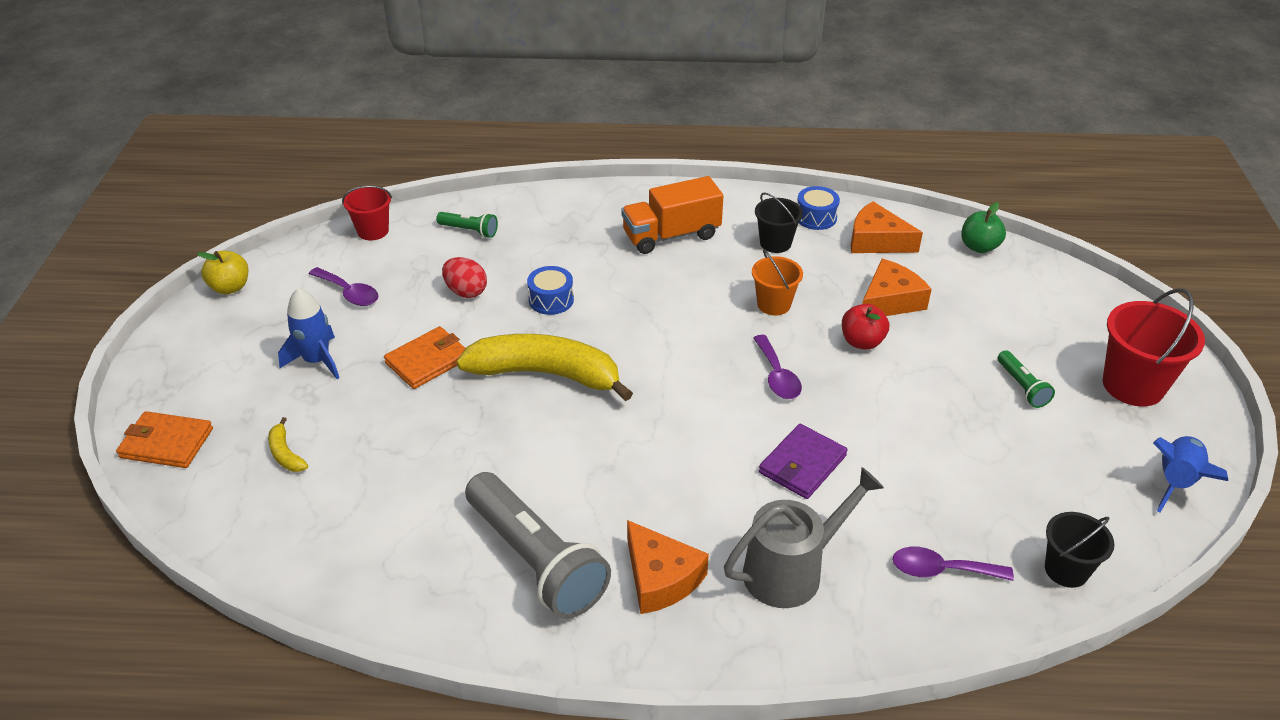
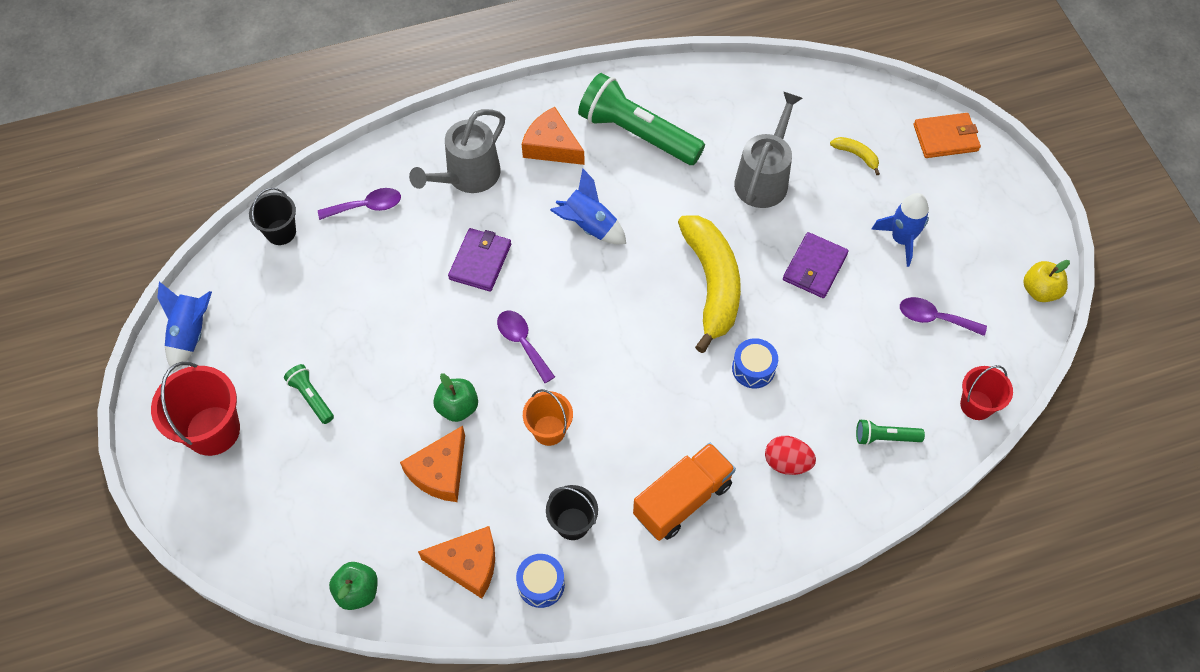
camera: 160 degrees right, 20 degrees up
orange wallet [384,326,465,389] -> purple wallet [783,232,849,298]
red egg [442,257,487,298] -> red egg moved to [765,436,816,475]
yellow banana [456,334,633,401] -> yellow banana turned 90 degrees counterclockwise [678,215,741,353]
grey flashlight [465,472,611,619] -> green flashlight [578,73,705,165]
red apple [842,304,889,350] -> green apple [433,374,478,422]
none -> blue rocket [550,168,626,244]
none -> grey watering can [734,91,802,208]

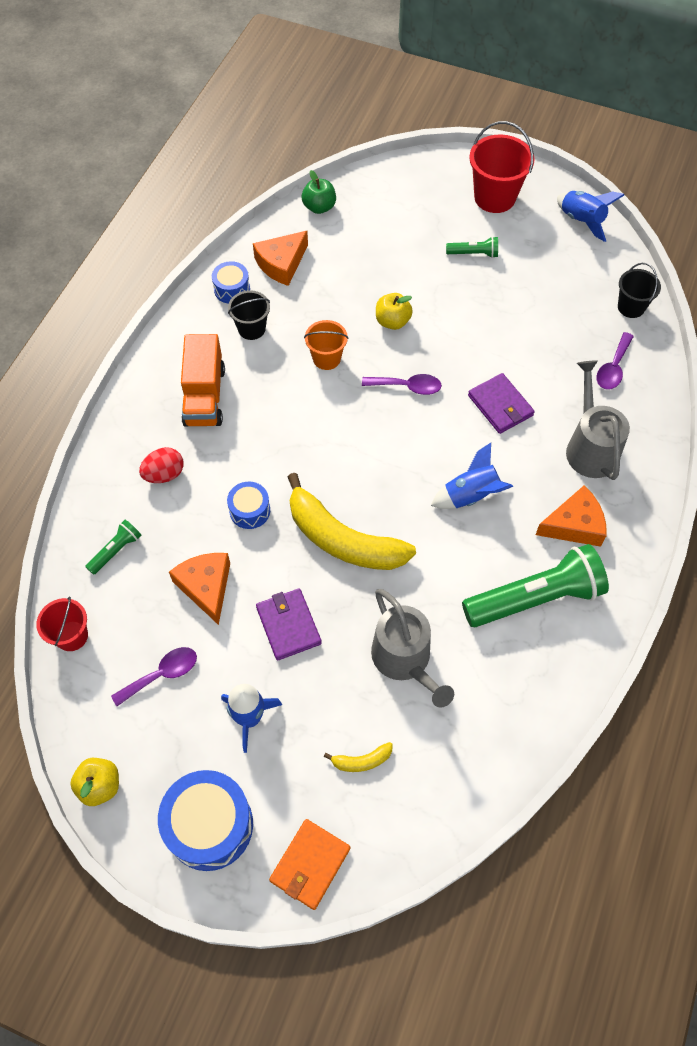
camera: 130 degrees right, 0 degrees up
orange cheese [400,426,465,502] -> orange cheese moved to [169,553,230,625]
green apple [433,374,478,422] -> yellow apple [376,293,413,330]
none -> blue drum [158,770,253,871]

